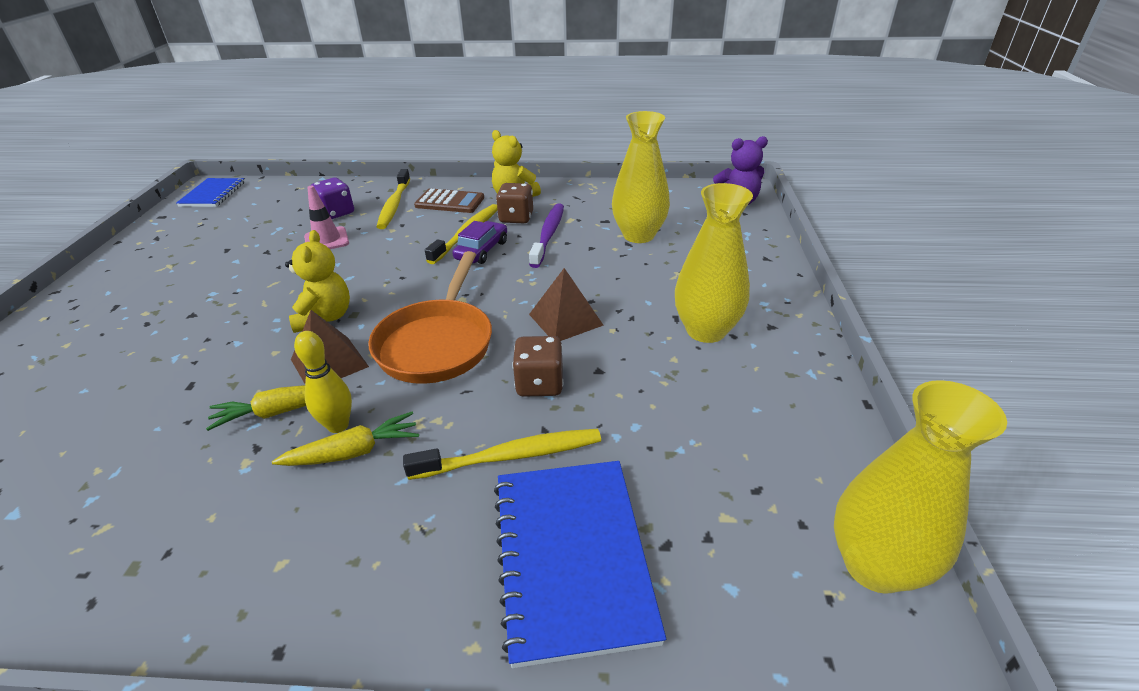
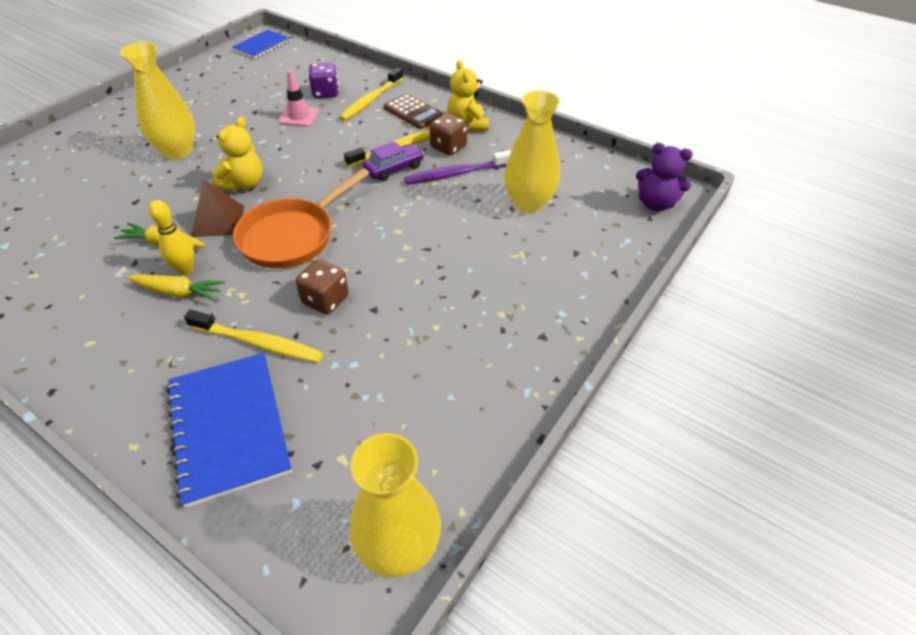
camera: 30 degrees right, 10 degrees up
blue notebook [494,461,666,668] -> blue notebook turned 45 degrees counterclockwise [166,353,292,508]
purple toothbrush [529,203,564,268] -> purple toothbrush turned 150 degrees counterclockwise [404,150,512,184]
brown pyramid [529,268,604,341] -> none
yellow vase [675,183,753,343] -> yellow vase moved to [120,42,195,159]

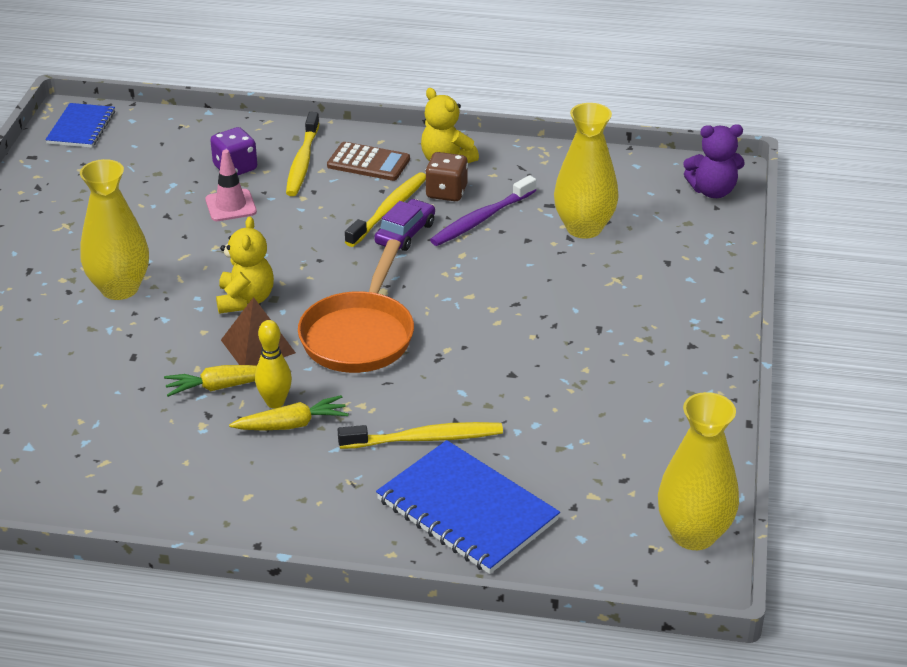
camera: 25 degrees left, 10 degrees down
brown dice [296,259,349,315] -> none

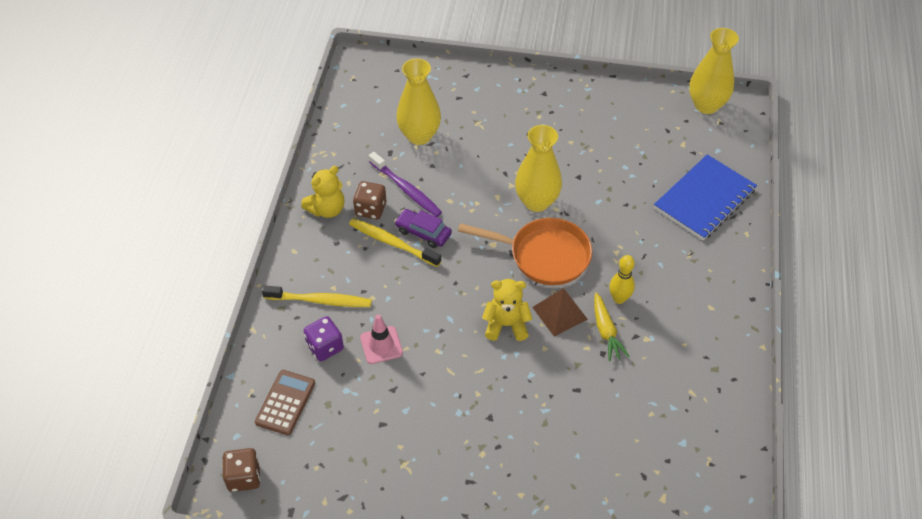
camera: 90 degrees left, 15 degrees up
blue notebook [45,103,115,148] -> brown dice [223,448,261,492]
yellow vase [80,159,149,300] -> yellow vase moved to [515,125,562,212]
yellow carrot [229,395,349,431] -> none
brown calculator [327,142,410,181] -> brown calculator moved to [255,370,315,435]
yellow toothbrush [338,422,503,449] -> none
purple teddy bear [684,124,744,198] -> none

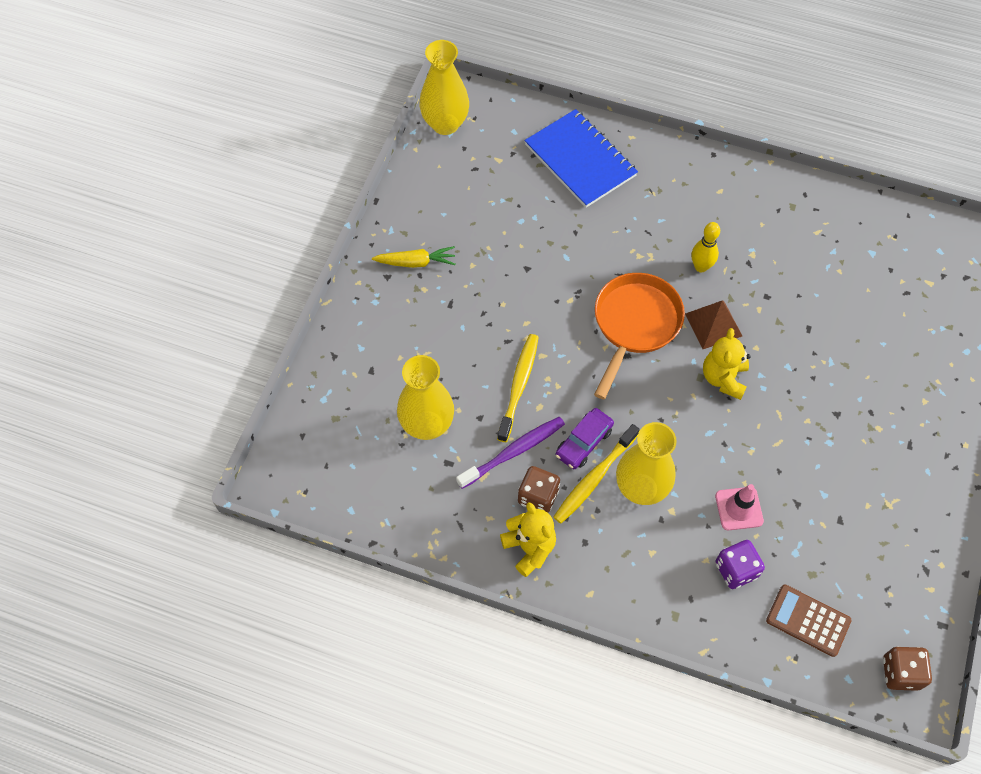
camera: 80 degrees left, 10 degrees up
yellow toothbrush [262,285,372,307] -> yellow toothbrush moved to [497,334,539,442]
yellow vase [515,125,562,212] -> yellow vase moved to [616,422,677,505]
yellow carrot [594,293,630,361] -> yellow carrot moved to [372,246,456,268]

